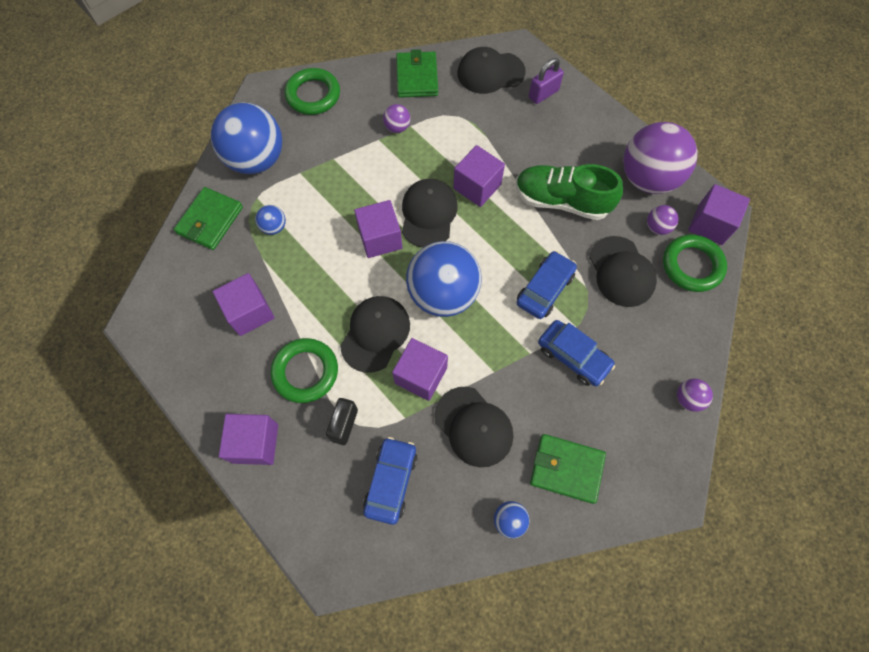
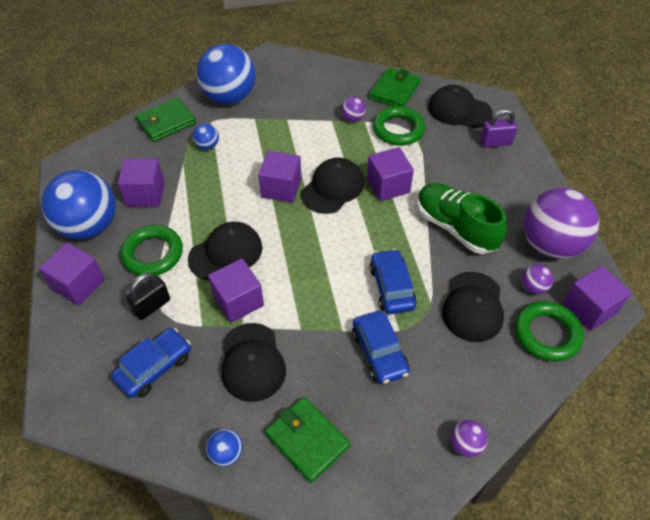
camera: 30 degrees right, 15 degrees down
green ring [285,68,340,115] -> green ring moved to [373,106,426,146]
blue ball [406,241,482,317] -> blue ball moved to [41,170,116,239]
blue car [516,251,577,319] -> blue car turned 75 degrees counterclockwise [369,249,417,314]

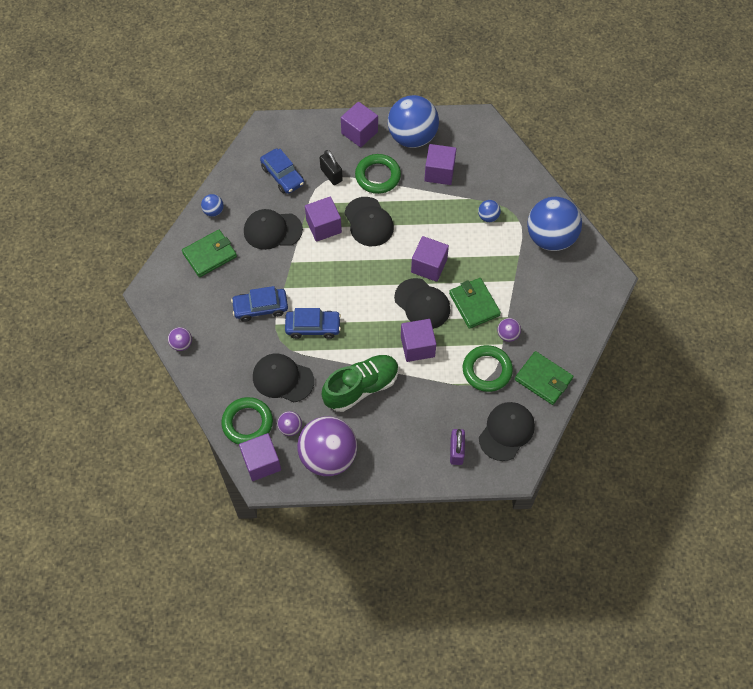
camera: 100 degrees right, 10 degrees up
green wallet [136,98,196,142] -> green wallet moved to [449,278,501,329]

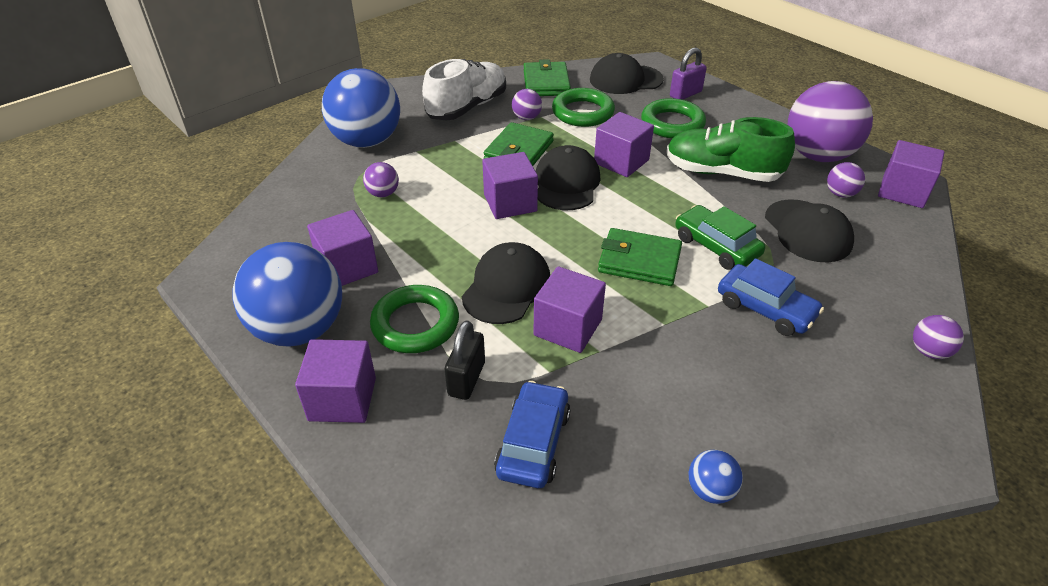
camera: 130 degrees left, 20 degrees down
green wallet [182,230,237,277] -> green wallet moved to [598,228,682,286]
green ring [221,397,273,445] -> green ring moved to [641,98,706,139]
black cap [244,209,303,250] -> none
blue car [285,308,341,339] -> green car [675,205,765,270]
blue ball [478,200,501,222] -> purple ball [363,162,399,197]
none -> white shoe [422,59,506,121]

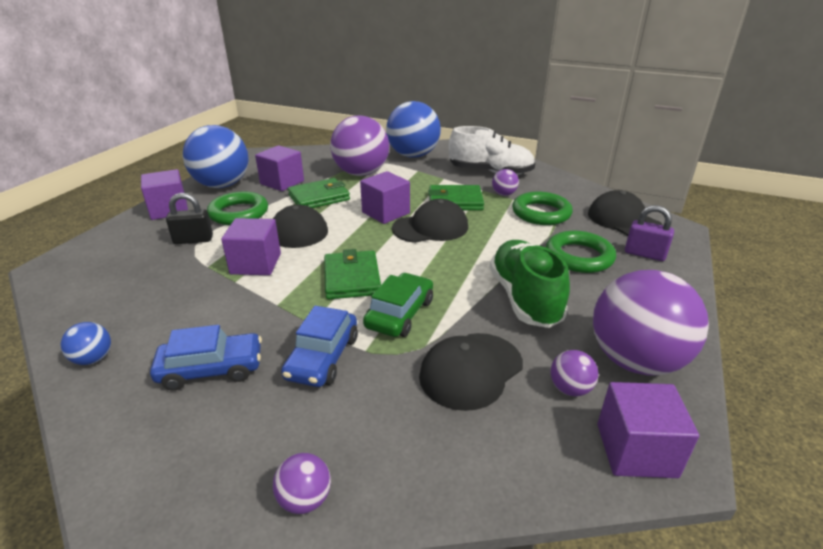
camera: 65 degrees right, 10 degrees down
purple ball [363,162,399,197] -> purple ball [330,116,389,176], size x2.37
blue car [494,381,570,488] -> blue car moved to [150,325,262,391]
green wallet [524,59,571,96] -> green wallet moved to [288,178,350,208]
purple cube [594,112,654,177] -> none

